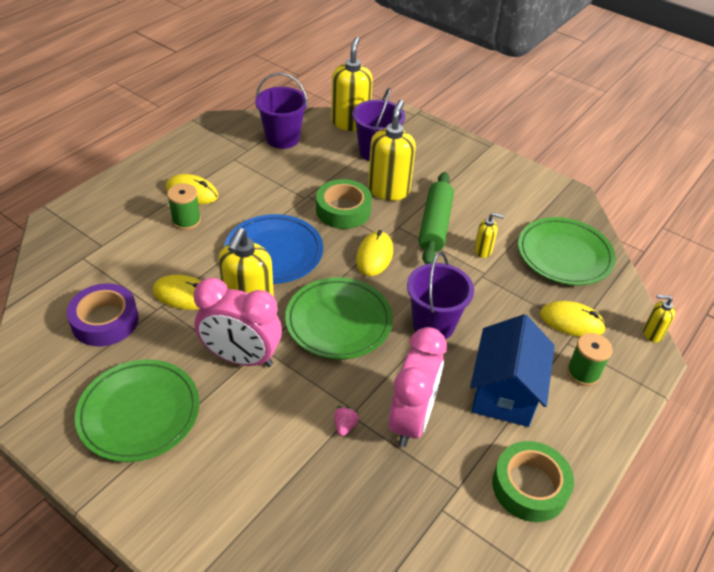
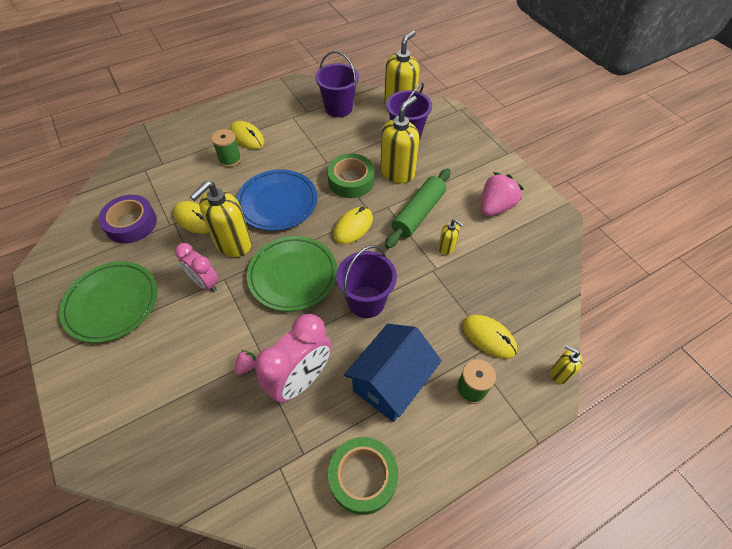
camera: 25 degrees right, 10 degrees up
pink clock [194,278,282,367] -> pink clock [175,243,219,292], size x0.63
green plate [518,217,616,285] -> none
none -> pink strawberry [481,172,524,216]

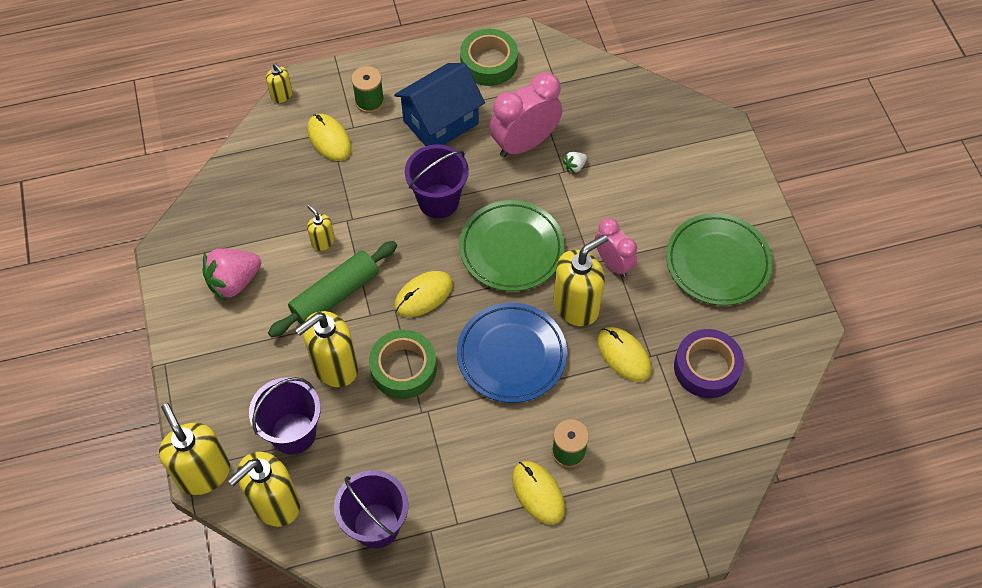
camera: 165 degrees left, 5 degrees up
pink strawberry [235,350,256,375] -> white strawberry [563,152,587,174]
none -> yellow soap dispenser [159,403,230,495]

